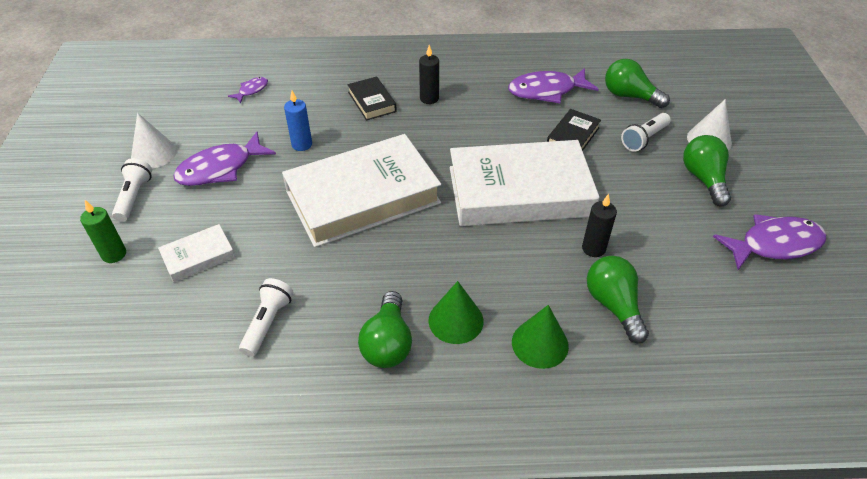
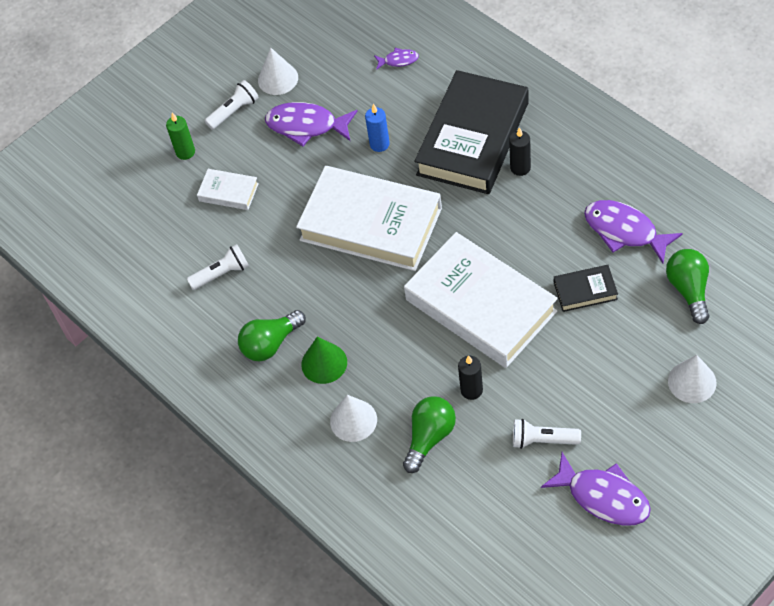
camera: 55 degrees right, 10 degrees up
black book [347,76,397,121] -> black book [414,70,529,194], size x2.29
green cone [512,305,569,369] -> white cone [330,395,377,442]
white flashlight [621,113,671,152] -> white flashlight moved to [513,419,581,449]
green light bulb [683,135,731,207] -> none

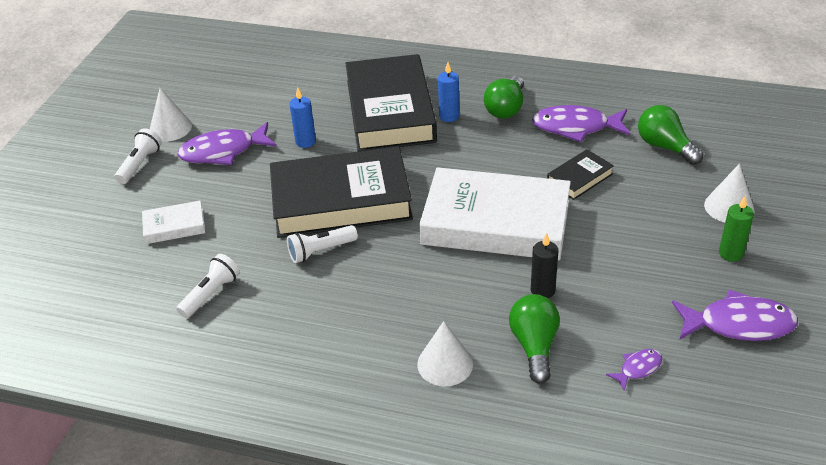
camera: 35 degrees left, 15 degrees down
green candle [166,113,195,160] -> green candle moved to [719,196,754,261]
green light bulb [238,310,306,361] -> green light bulb moved to [484,76,524,118]
white book [296,166,442,271] -> black book [270,146,413,238]
green cone [301,336,347,384] -> none
purple fish [374,48,419,70] -> purple fish moved to [606,349,662,391]
black candle [509,127,531,176] -> blue candle [438,62,459,122]
white flashlight [513,419,581,449] -> white flashlight moved to [287,225,358,263]

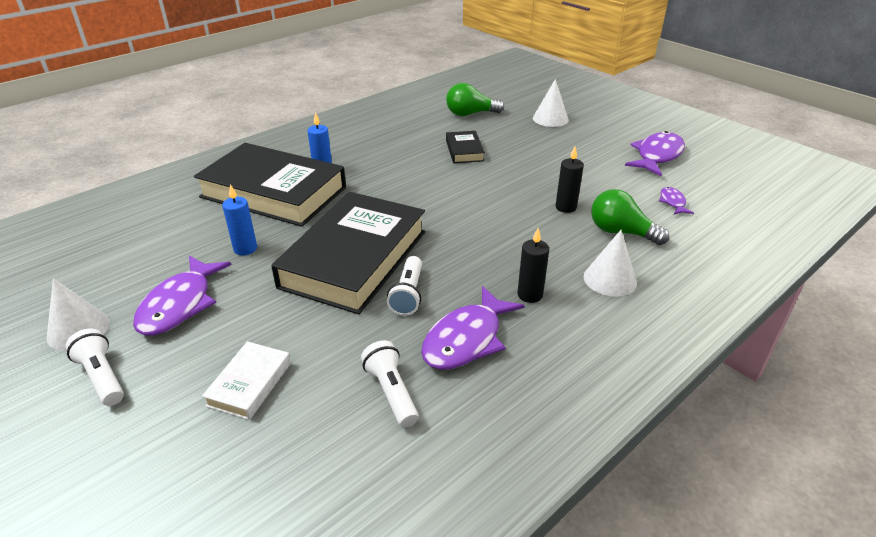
camera: 60 degrees left, 5 degrees down
white book [419,167,571,260] -> none
green light bulb [484,76,524,118] -> none
purple fish [532,105,630,142] -> purple fish moved to [421,286,525,370]
green candle [719,196,754,261] -> none
none -> black candle [517,228,549,303]

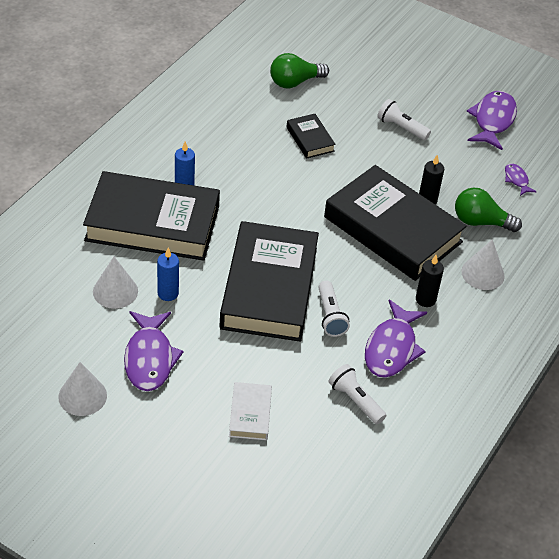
camera: 20 degrees left, 10 degrees up
white flashlight [66,329,124,406] -> white flashlight moved to [377,99,431,140]
white cone [533,79,569,127] -> white cone moved to [93,257,138,309]
none -> black book [324,165,467,281]

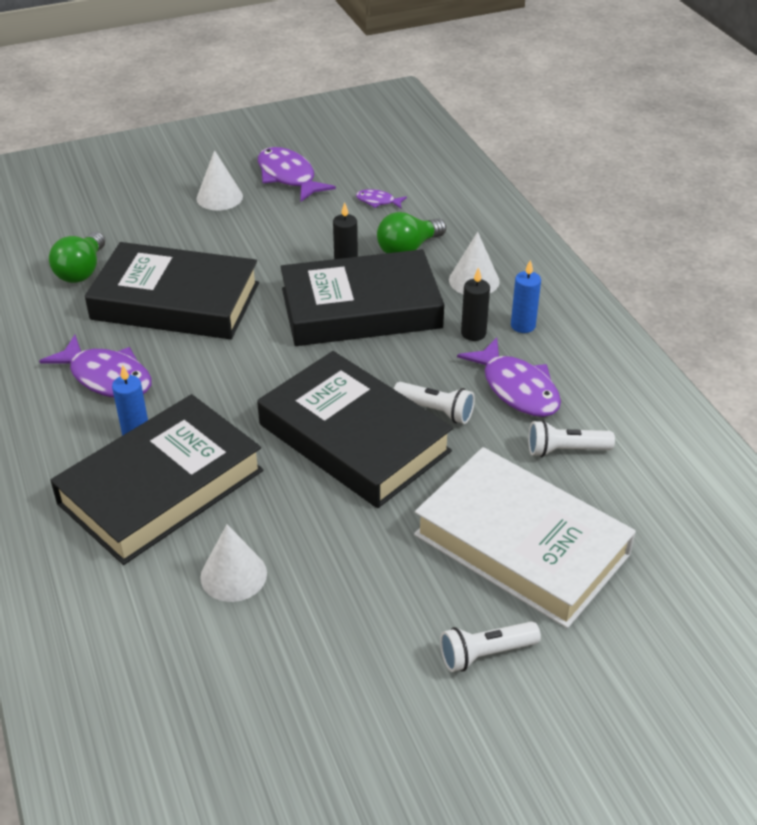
camera: 50 degrees left, 5 degrees down
white cone [58,362,107,416] -> white cone moved to [196,150,243,211]
purple fish [124,311,184,391] -> purple fish moved to [39,335,152,398]
blue candle [157,248,179,301] -> blue candle moved to [511,260,541,333]
white book [229,382,272,440] -> white book [414,447,636,628], size x2.29
black book [287,114,336,159] -> black book [85,242,259,339], size x2.29
white flashlight [377,99,431,140] -> white flashlight moved to [440,621,541,672]

